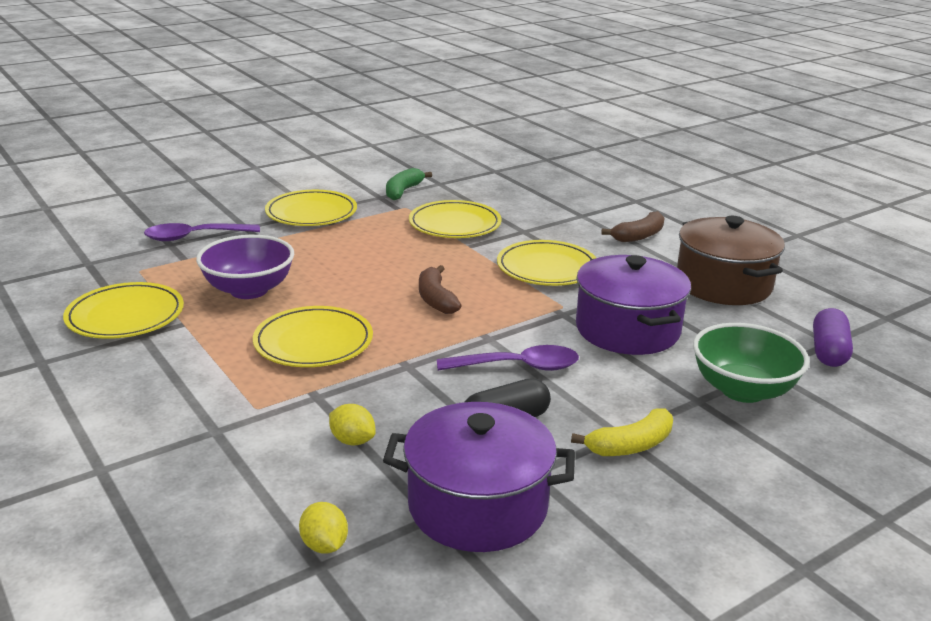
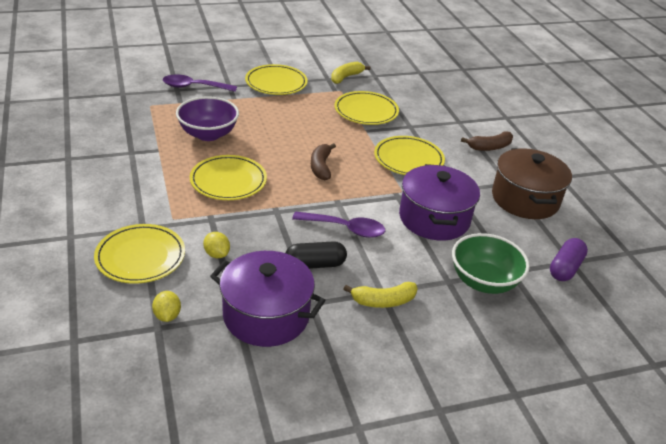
camera: 15 degrees right, 10 degrees up
yellow plate [63,282,184,339] -> yellow plate moved to [94,224,185,284]
green banana [386,168,432,200] -> yellow banana [331,62,370,84]

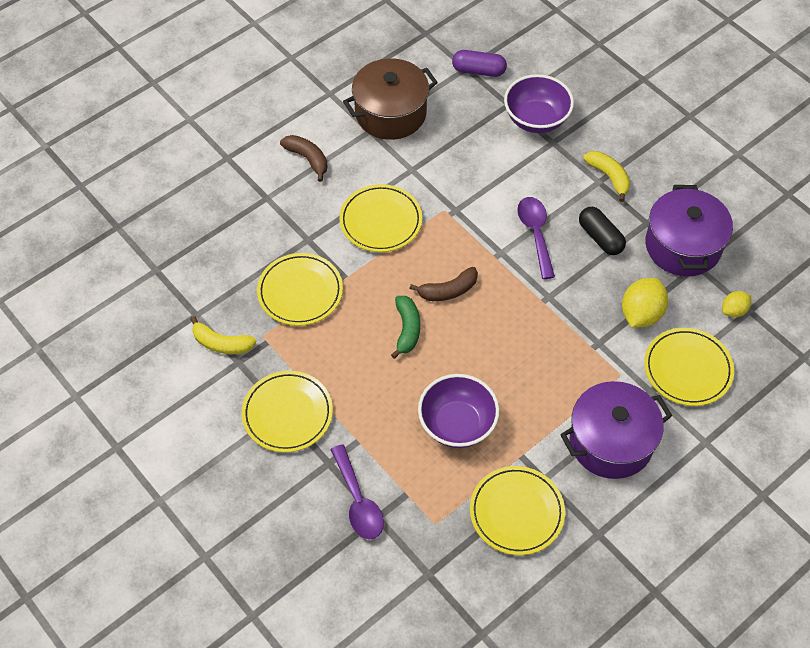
camera: 110 degrees left, 20 degrees up
yellow plate [190,155,267,200] -> yellow plate moved to [470,466,565,555]
yellow lemon [203,232,230,258] -> yellow lemon [622,278,668,328], size x1.74
purple pot [399,164,480,240] -> purple pot moved to [560,381,672,479]
green bowl [452,233,530,294] -> purple bowl [504,74,574,133]
none -> green banana [391,296,420,359]

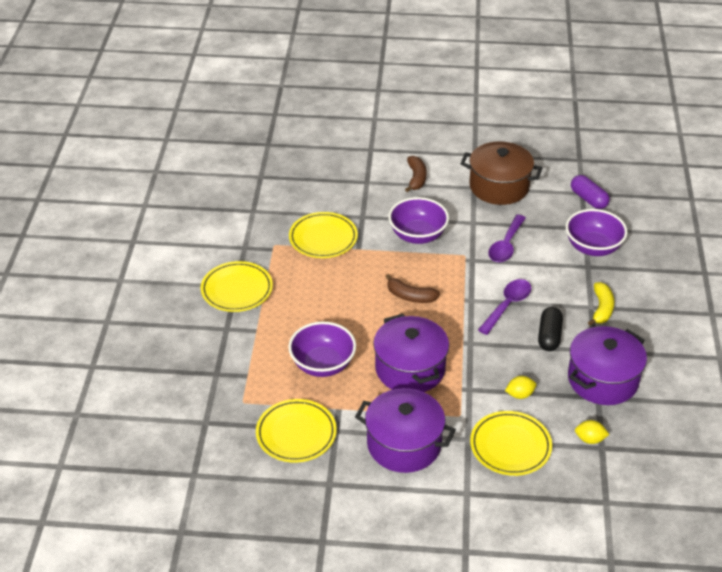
camera: 45 degrees right, 15 degrees down
yellow banana [190,316,257,354] -> none
purple spoon [330,444,384,539] -> purple spoon moved to [488,215,526,263]
yellow plate [339,184,422,252] -> purple bowl [388,197,449,244]
green banana [391,296,420,359] -> none
yellow lemon [622,278,668,328] -> yellow lemon [505,376,536,399], size x0.57
none -> purple pot [373,314,449,392]

